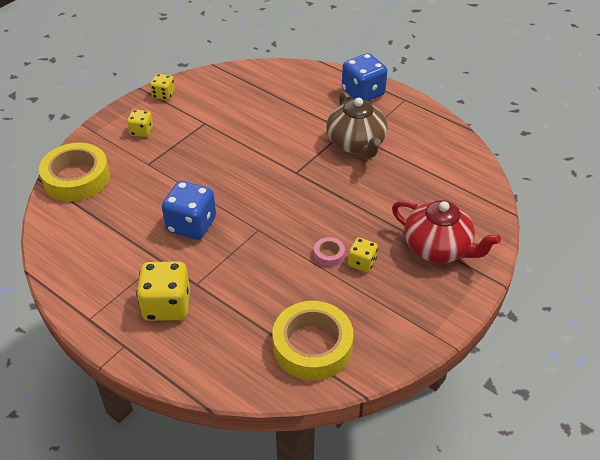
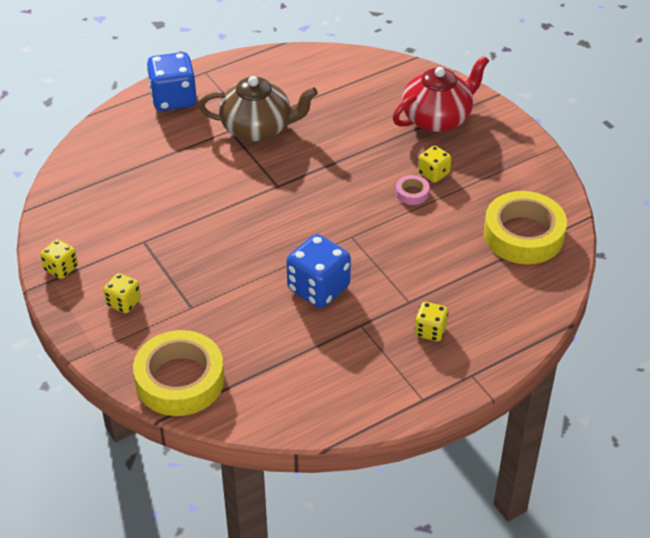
camera: 70 degrees left, 0 degrees up
yellow dice [136,261,190,321] -> yellow dice [414,302,449,341], size x0.55

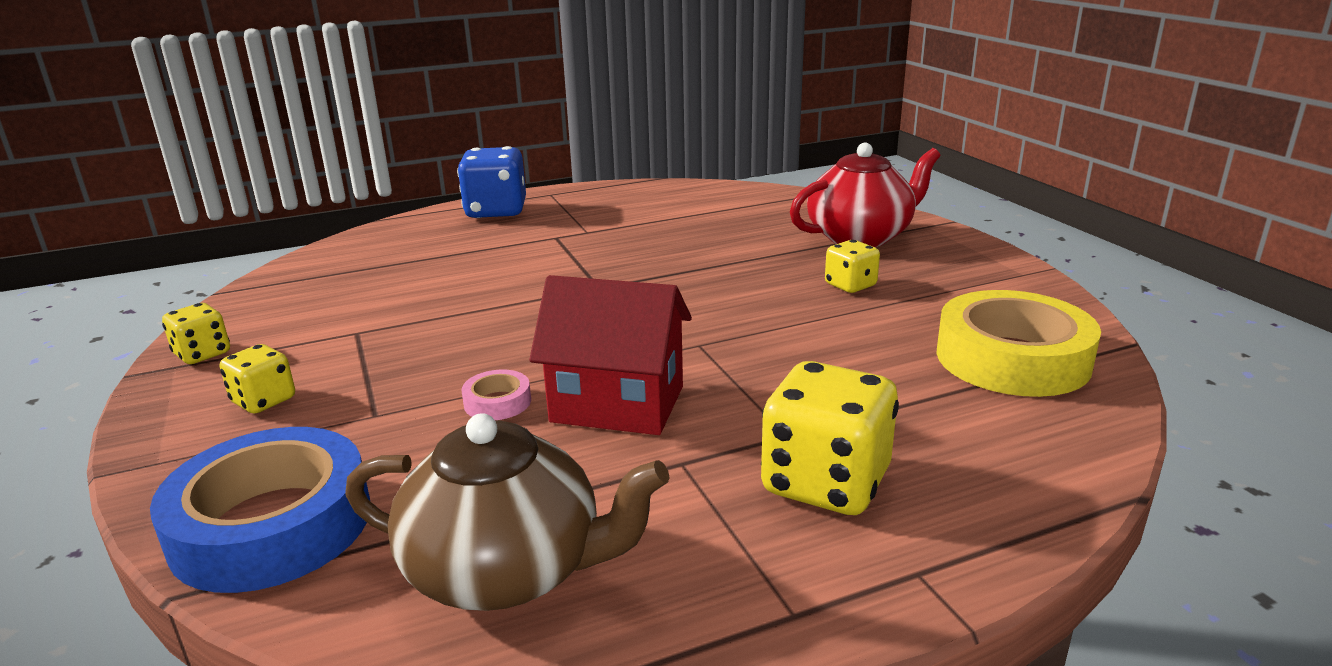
camera: 10 degrees right, 20 degrees down
yellow tape [133,330,224,416] -> blue tape [150,427,370,593]
brown teapot [199,76,318,142] -> brown teapot moved to [345,413,670,611]
blue dice [286,234,351,308] -> red house [529,275,692,435]
pink tape [396,175,429,205] -> pink tape moved to [461,370,531,420]
yellow dice [414,302,449,341] -> yellow dice [761,361,899,515], size x1.80

